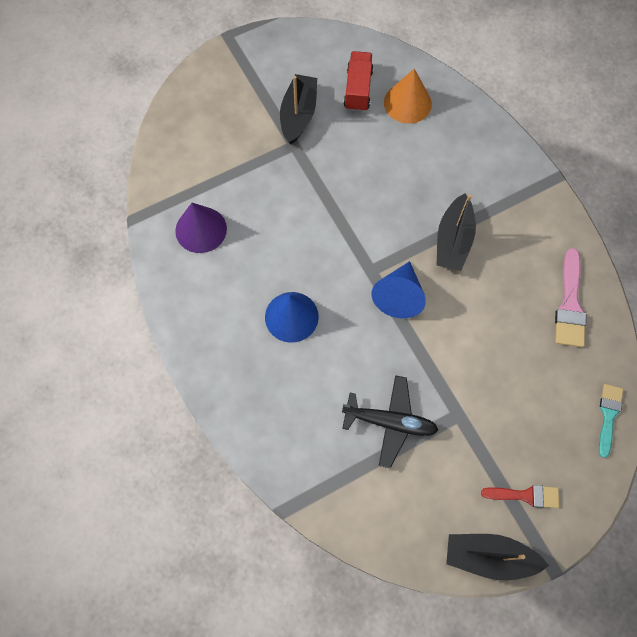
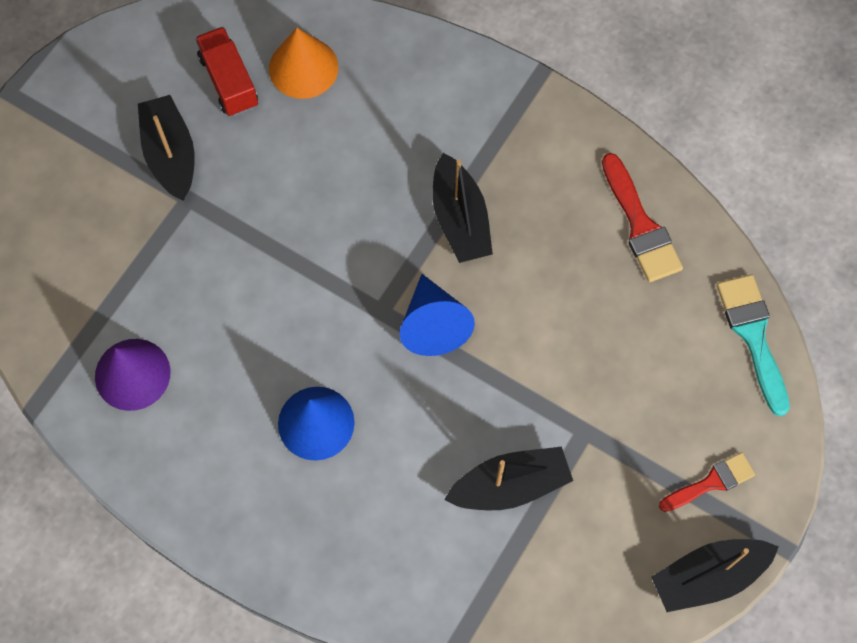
camera: 30 degrees left, 0 degrees up
black plane [342,375,438,468] -> black boat [444,447,573,510]
pink brush [555,248,587,347] -> red brush [602,153,683,282]
turquoise brush [599,384,623,458] -> turquoise brush [717,274,790,416], size x1.50

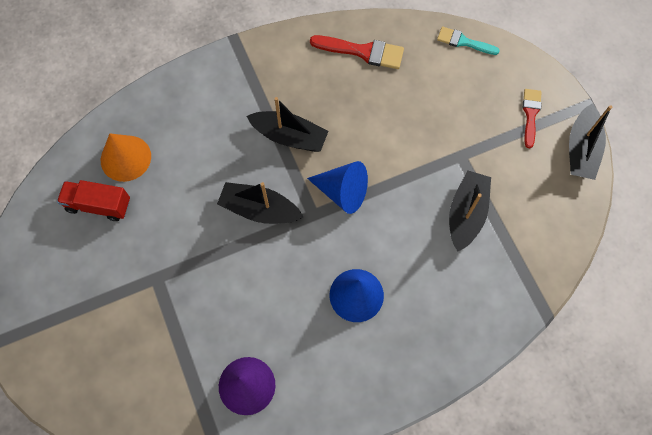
camera: 55 degrees left, 0 degrees up
black boat [138,95,195,201] -> black boat moved to [217,182,303,224]
turquoise brush [717,274,790,416] -> turquoise brush [437,27,500,55], size x0.67

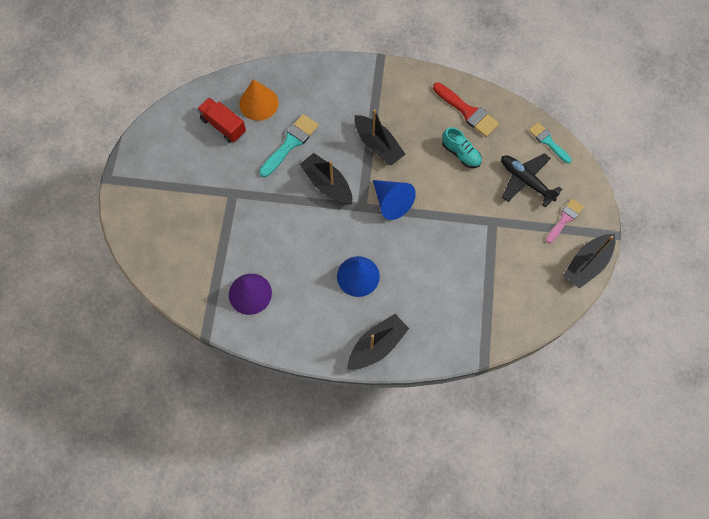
camera: 30 degrees right, 0 degrees up
black boat [449,170,491,252] -> black boat moved to [347,314,409,369]
red brush [523,89,542,148] -> pink brush [546,199,584,243]
none -> turquoise brush [259,114,319,177]
none -> turquoise shoe [442,127,482,168]
none -> black plane [501,153,563,207]

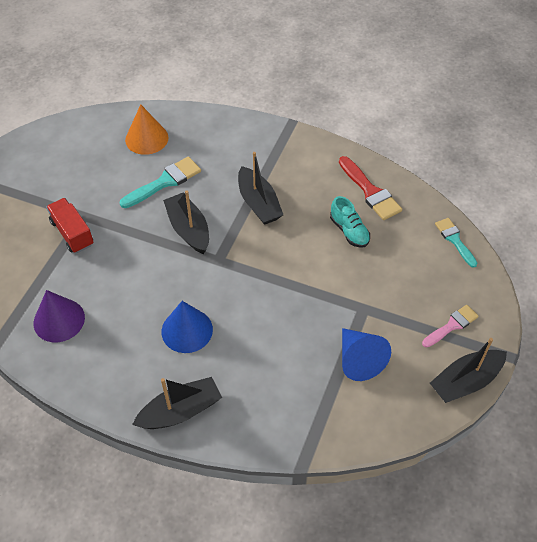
camera: 15 degrees right, 15 degrees down
red truck [197,97,246,143] -> red truck moved to [46,198,94,253]
blue cone [373,180,416,220] -> blue cone moved to [342,328,391,381]
black plane [501,153,563,207] -> none

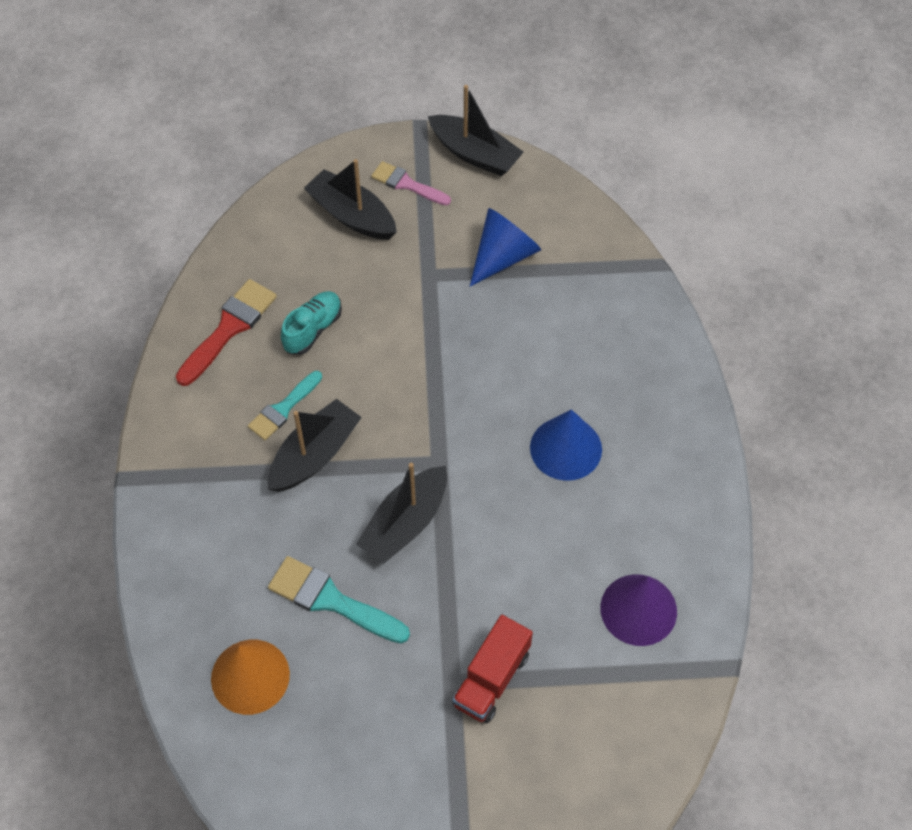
camera: 115 degrees left, 5 degrees up
black boat [132,377,222,429] -> black boat moved to [304,159,397,240]
turquoise brush [435,218,477,268] -> turquoise brush moved to [248,371,322,440]

